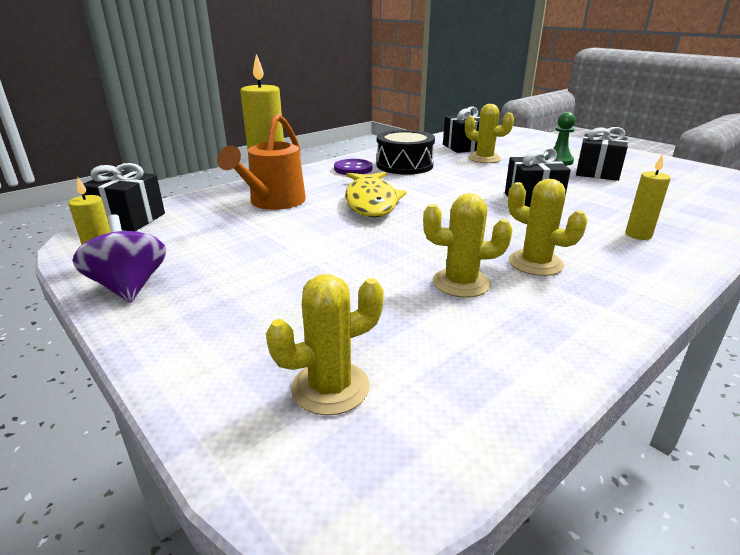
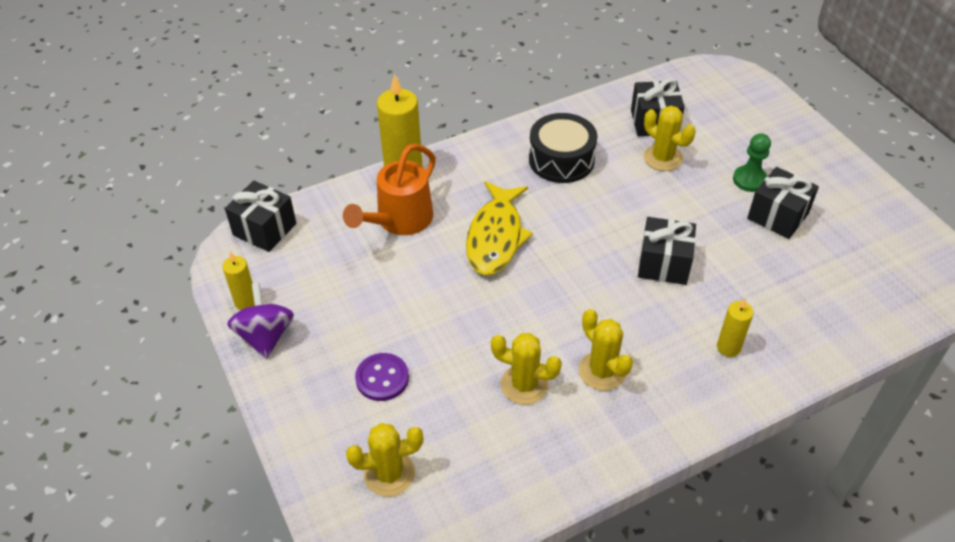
camera: 15 degrees right, 20 degrees up
purple button [334,159,372,175] -> purple button moved to [355,353,409,401]

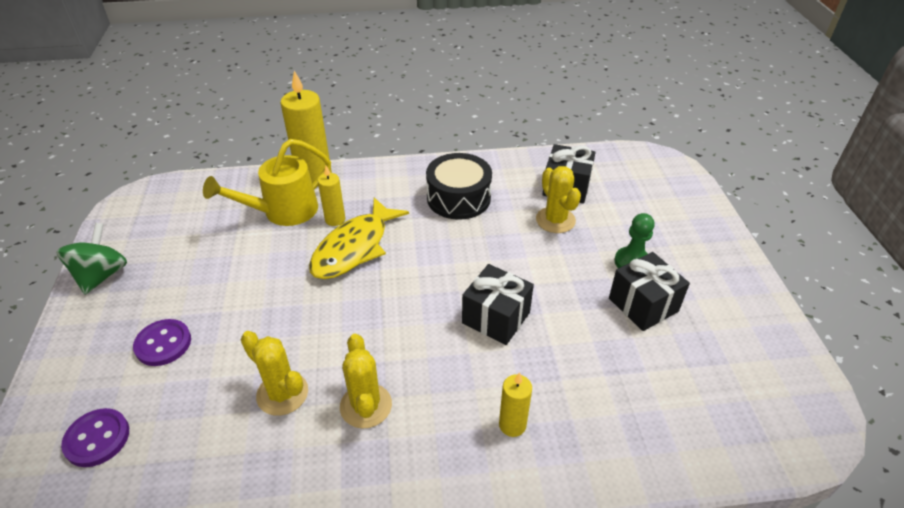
camera: 20 degrees right, 5 degrees down
yellow candle [222,252,255,310] -> yellow candle moved to [318,166,345,226]
black gift [225,181,296,252] -> none
purple spinning top [227,283,294,359] -> green spinning top [56,223,127,295]
orange watering can [343,144,436,235] -> yellow watering can [203,139,331,226]
yellow cactus [346,423,423,497] -> purple button [61,408,129,467]

